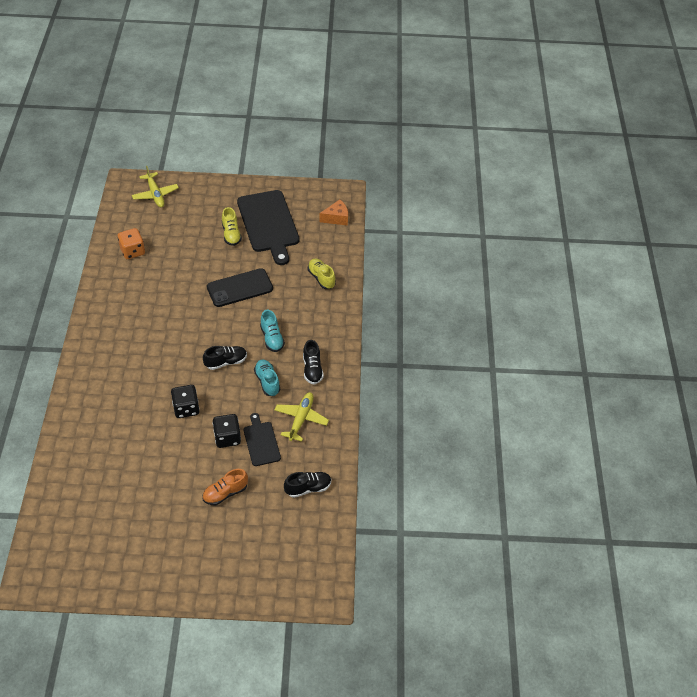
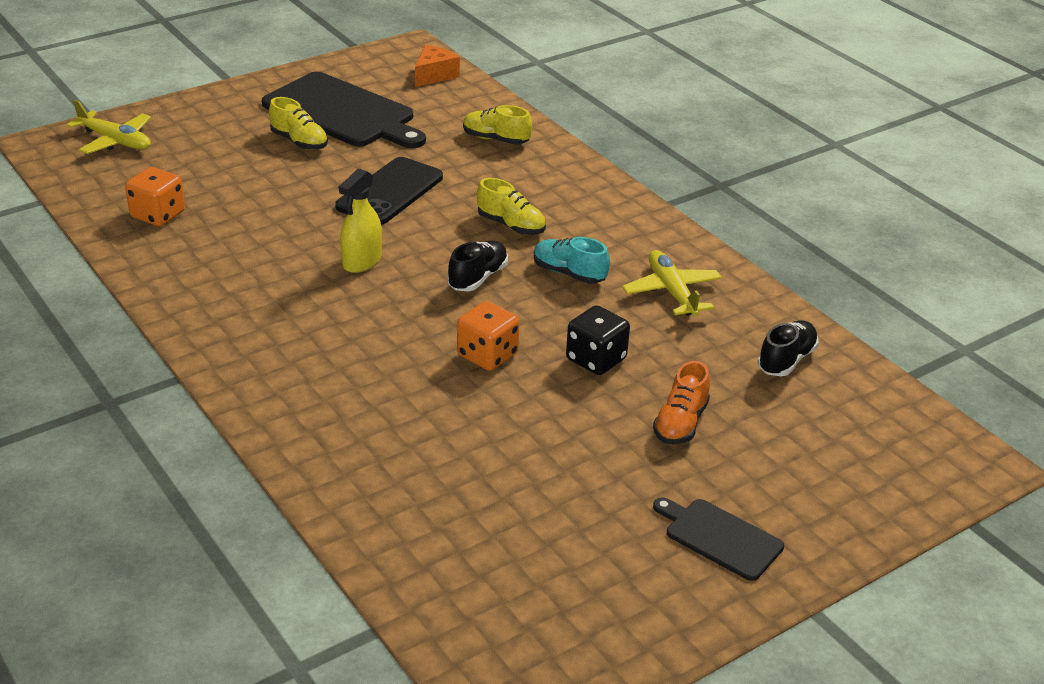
camera: 35 degrees left, 15 degrees down
black dice [171,385,200,418] -> orange dice [457,301,520,371]
black cutting board [244,413,281,466] -> black cutting board moved to [653,497,784,581]
turquoise shoe [260,310,285,352] -> yellow shoe [477,178,546,235]
black shoe [303,340,324,385] -> none
none -> yellow spray bottle [339,168,382,273]

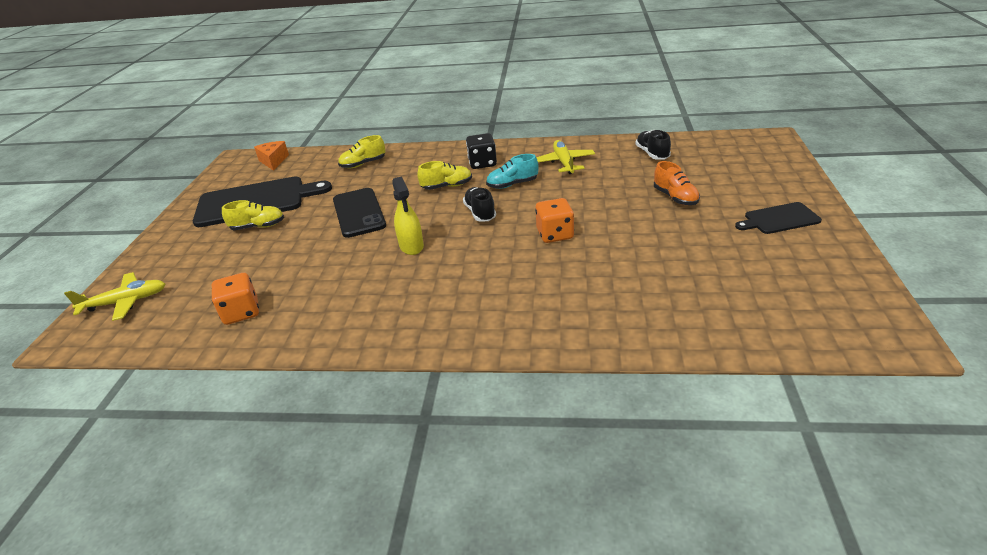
camera: 45 degrees left, 0 degrees up
black dice [566,305,630,375] -> black dice moved to [466,133,497,169]
yellow plane [622,250,722,317] -> yellow plane turned 60 degrees clockwise [536,140,595,174]

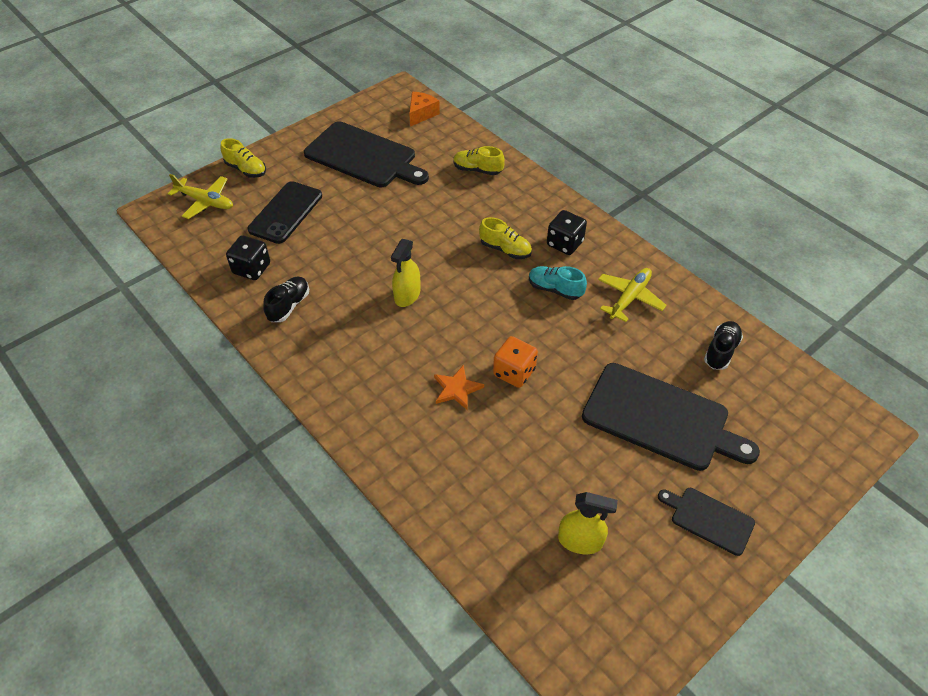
camera: 40 degrees right, 15 degrees up
orange dice [212,273,259,325] -> black dice [226,235,270,280]
yellow shoe [222,200,284,230] -> yellow shoe moved to [220,138,266,178]
black phone [333,188,386,238] -> black phone moved to [248,181,322,244]
black shoe [463,187,496,221] -> black shoe moved to [263,276,309,322]
orange shoe [654,161,700,205] -> black cutting board [582,363,760,471]
none -> orange star [434,365,484,410]
none -> yellow spray bottle [558,492,618,554]

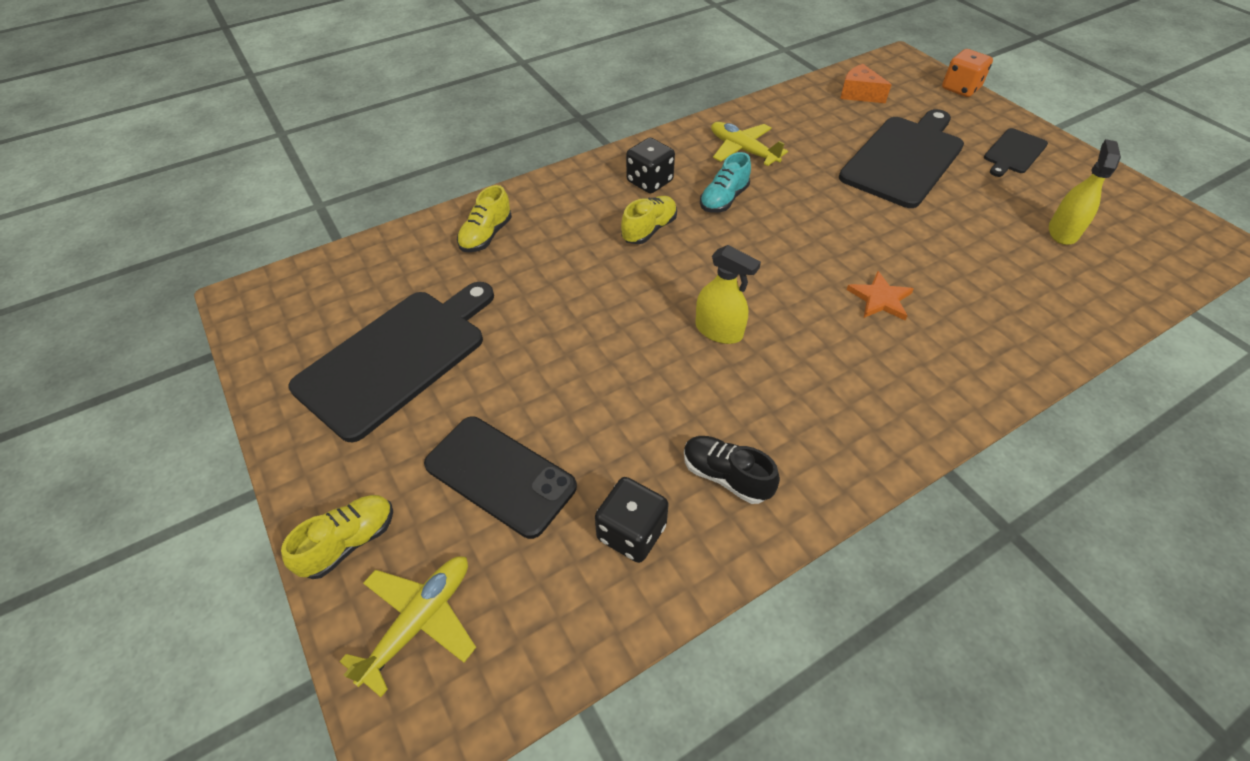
camera: 80 degrees left, 0 degrees up
orange cheese [409,92,440,127] -> orange cheese moved to [840,64,892,103]
orange dice [493,336,538,388] -> orange dice moved to [942,49,993,97]
black shoe [704,321,743,370] -> none

